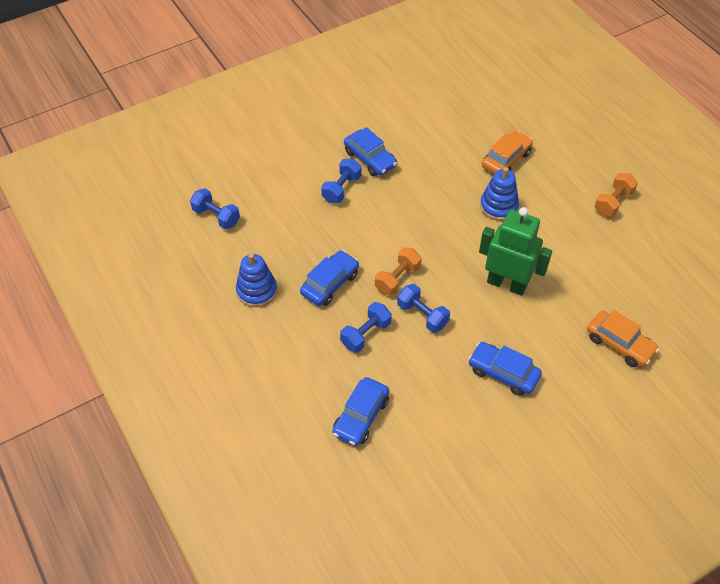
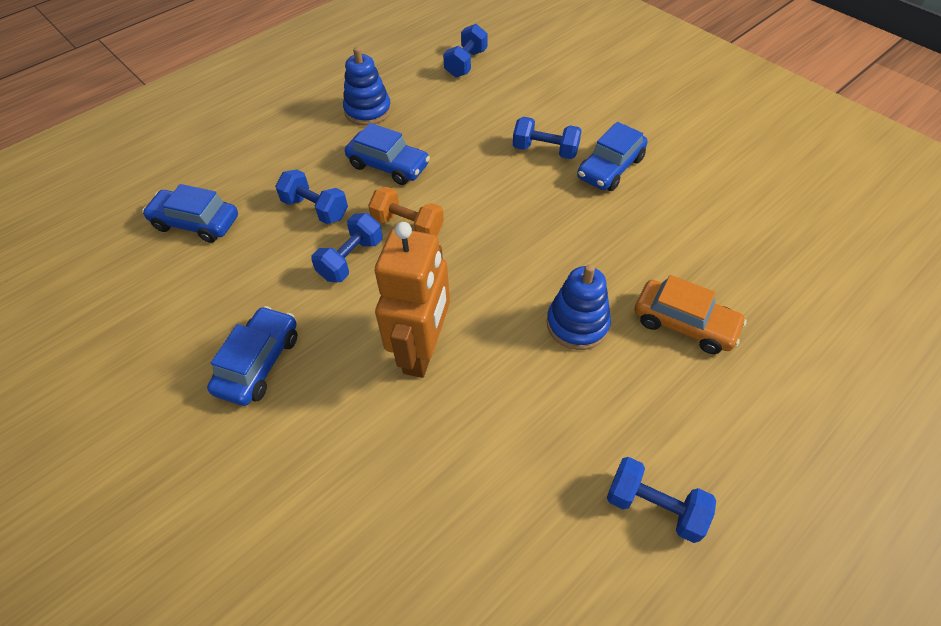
camera: 80 degrees right, 0 degrees up
green robot [479,207,552,296] -> orange robot [375,222,450,378]
orange car [587,310,659,367] -> none
orange dumbbell [595,173,638,217] -> blue dumbbell [607,457,716,543]

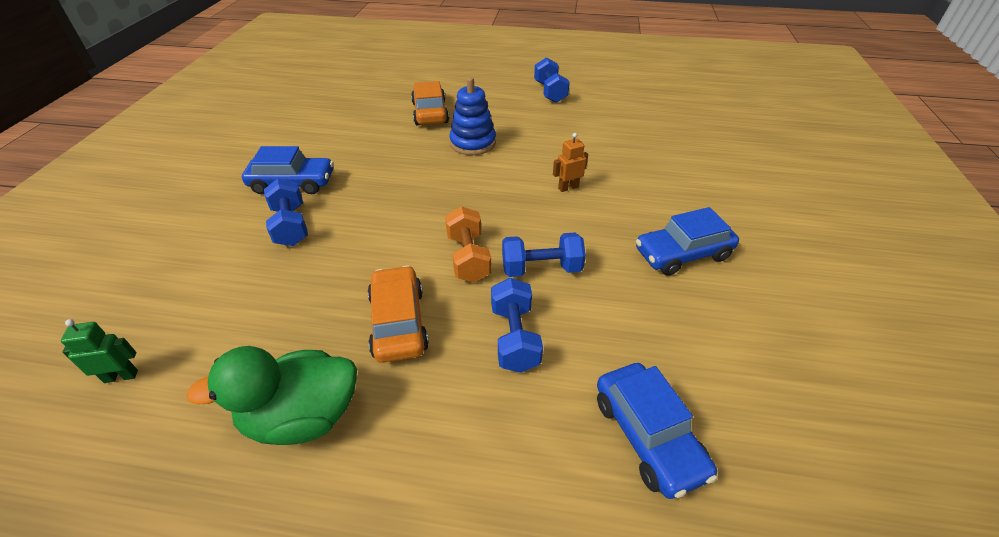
camera: 130 degrees left, 10 degrees down
blue stacking toy [343,47,391,126] -> green duck [186,346,357,445]
blue car [345,123,430,185] -> orange car [368,265,429,363]
orange robot [375,222,450,378] -> orange robot [553,133,588,192], size x0.41
blue dumbbell [443,24,488,77] -> green robot [61,319,138,383]

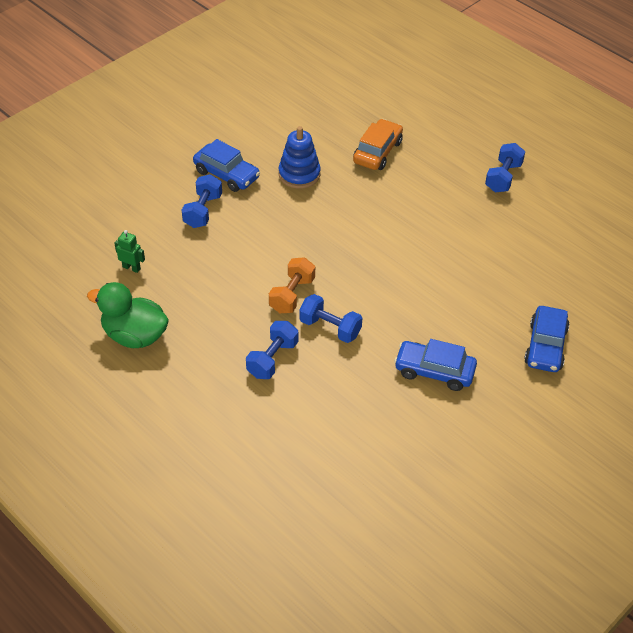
camera: 35 degrees right, 5 degrees up
green robot [61,319,138,383] -> green robot moved to [115,230,145,273]
orange car [368,265,429,363] -> none
blue stacking toy [449,77,496,155] -> blue stacking toy moved to [279,126,320,189]
orange robot [553,133,588,192] -> none
blue car [597,363,717,499] -> blue car moved to [524,306,570,372]

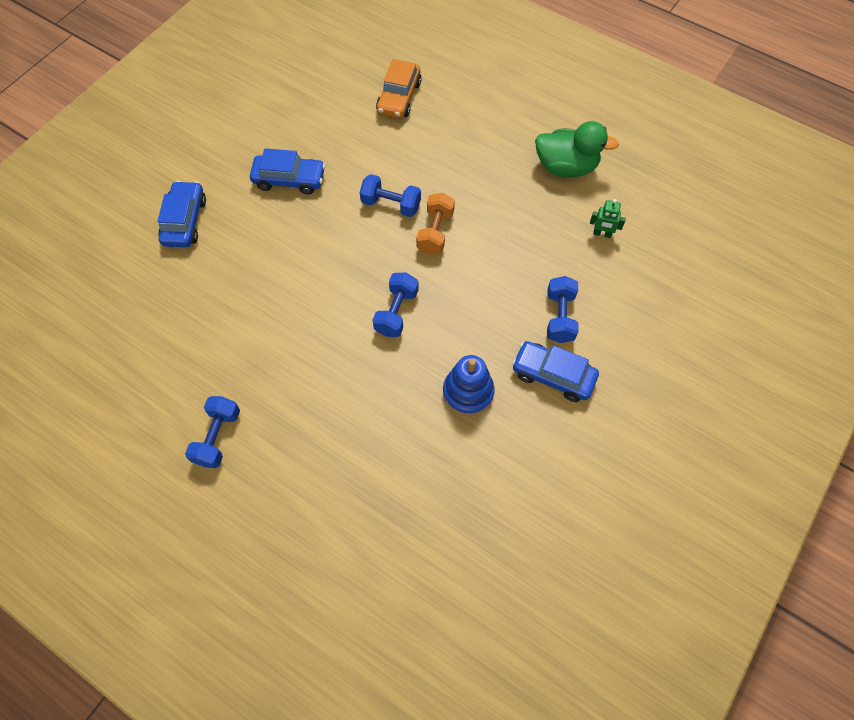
camera: 170 degrees right, 15 degrees up
blue dumbbell [246,321,298,379] -> blue dumbbell moved to [373,272,419,337]
orange car [353,119,403,170] -> orange car moved to [376,59,422,119]

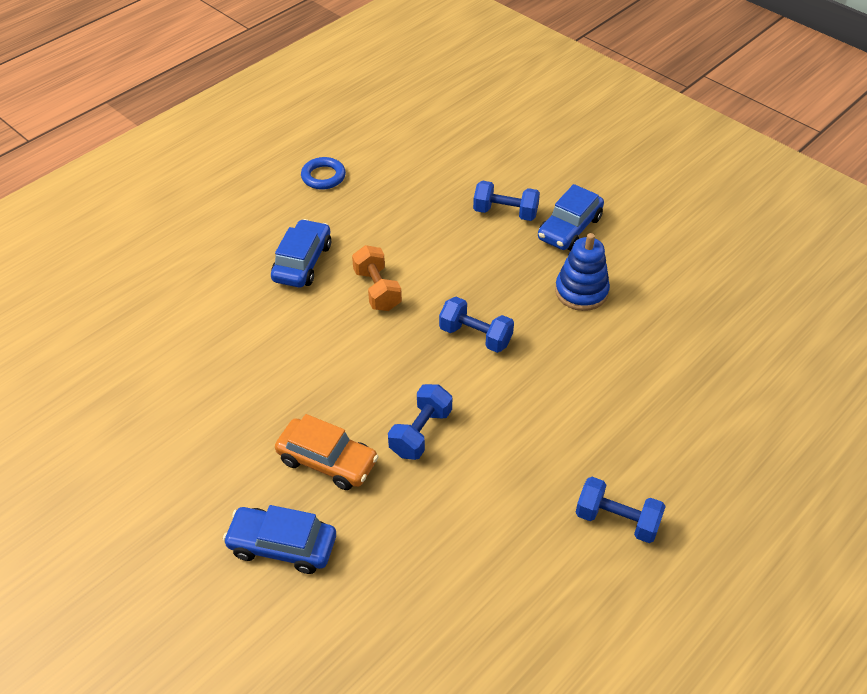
camera: 80 degrees left, 15 degrees down
blue car [250,148,325,194] -> blue car moved to [271,219,331,288]
blue dumbbell [360,174,421,217] -> blue dumbbell moved to [388,384,452,460]
orange car [376,59,422,119] -> orange car moved to [275,414,379,490]
orange dumbbell [416,193,455,255] -> orange dumbbell turned 45 degrees clockwise [352,245,402,311]
green duck [535,121,619,177] -> blue ring [301,157,346,190]
green robot [590,199,626,238] -> none

